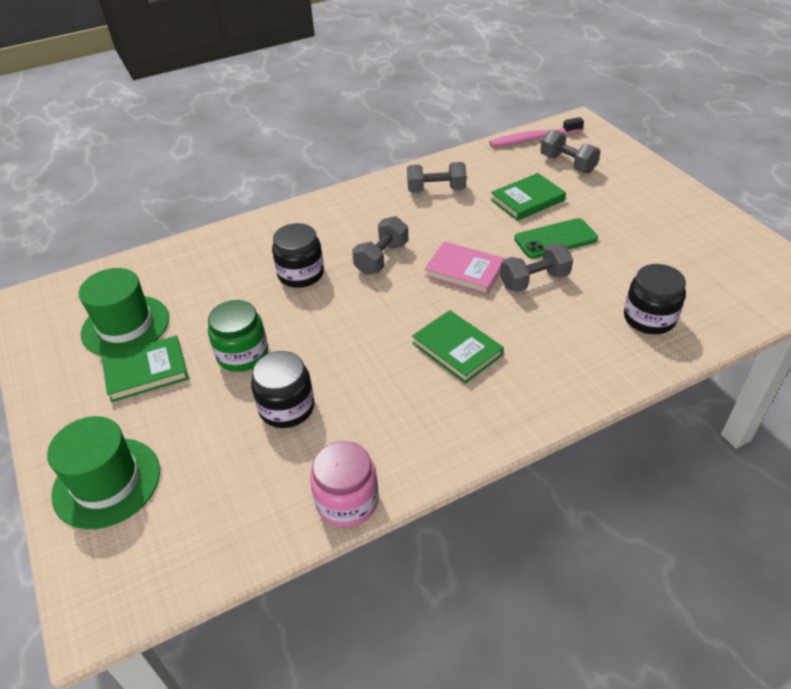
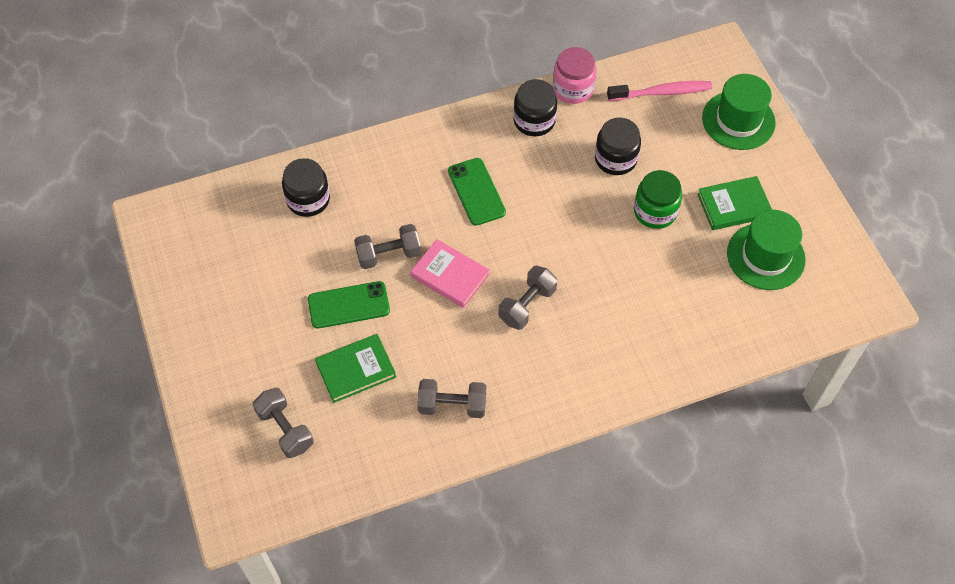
camera: 175 degrees left, 15 degrees up
black jar [272,223,324,288] -> black jar moved to [513,79,557,136]
green book [412,310,504,384] -> green phone [448,158,506,226]
pink toothbrush [489,117,584,147] -> pink toothbrush moved to [607,81,712,101]

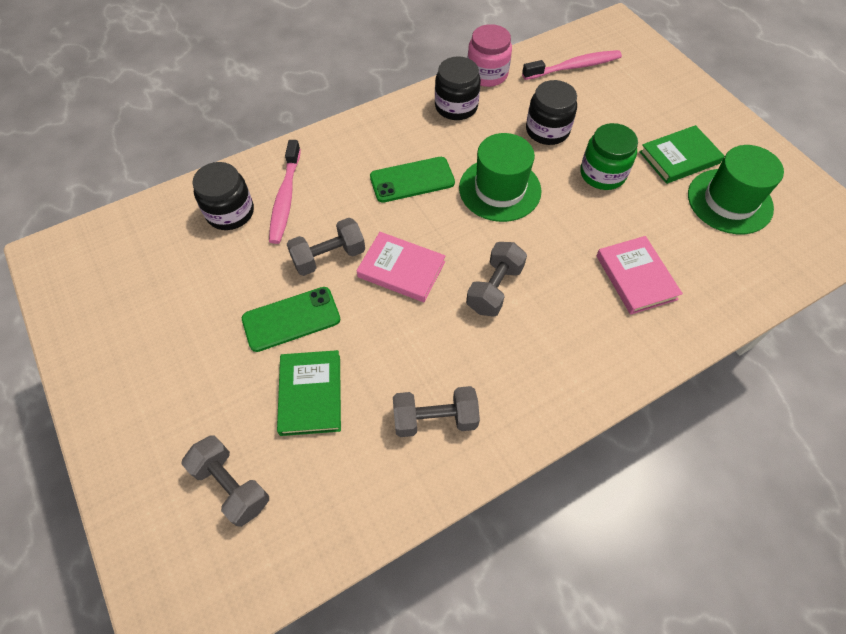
camera: 10 degrees left, 0 degrees up
green book [315,334,396,403] -> green book turned 60 degrees counterclockwise [277,350,341,436]
green phone [448,158,506,226] -> green phone turned 75 degrees counterclockwise [370,157,455,203]
green hat [702,74,776,150] -> green hat moved to [459,133,542,222]
none -> pink toothbrush [269,140,301,244]
none -> pink book [596,236,683,315]

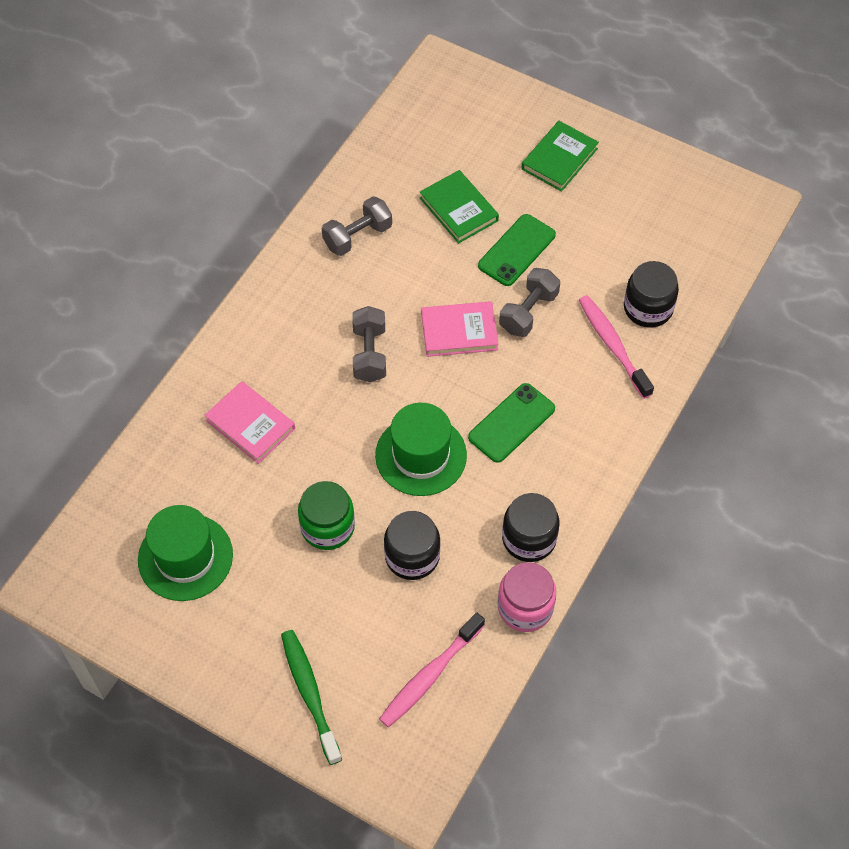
camera: 150 degrees right, 0 degrees up
grey dumbbell [181,435,269,527] -> none
green book [639,125,725,184] -> green book moved to [521,121,599,192]
none -> green toothbrush [281,630,342,765]

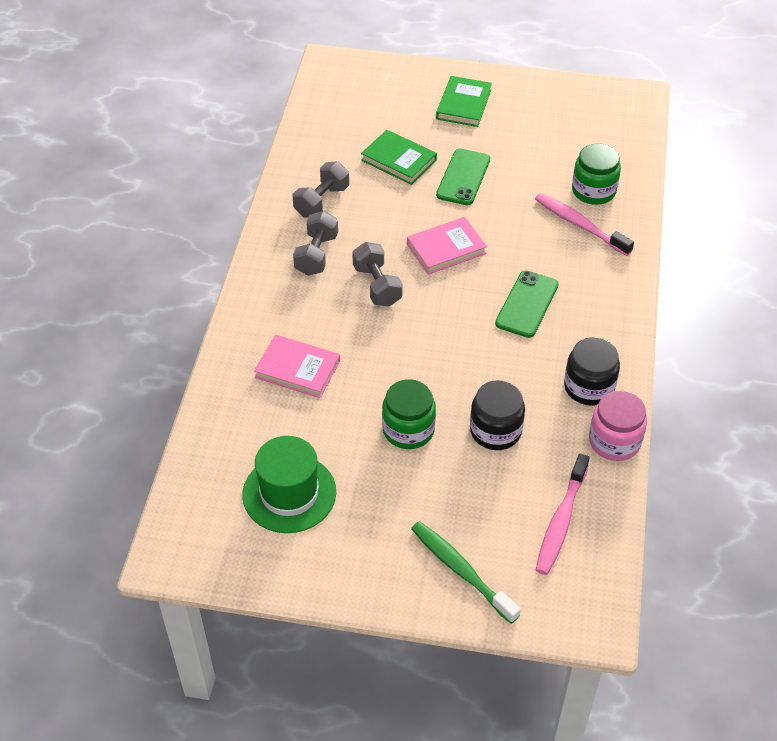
camera: 20 degrees left, 10 degrees down
green hat [375,403,467,496] -> none
grey dumbbell [499,268,560,337] -> grey dumbbell moved to [293,211,338,276]
black jar [624,261,679,327] -> green jar [572,144,621,205]

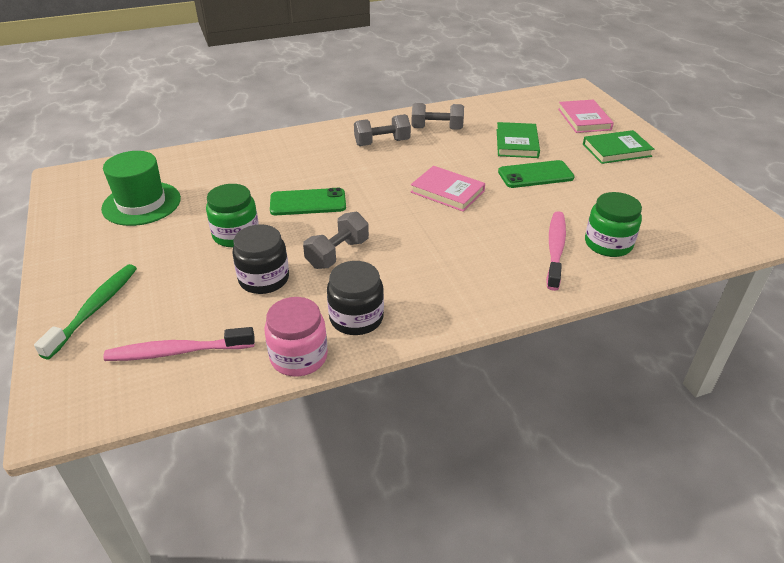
camera: 60 degrees right, 10 degrees down
pink book [254,335,340,398] -> pink book moved to [558,100,614,133]
grey dumbbell [352,242,403,307] -> grey dumbbell moved to [303,212,369,269]
green phone [495,270,559,338] -> green phone moved to [270,188,346,215]

